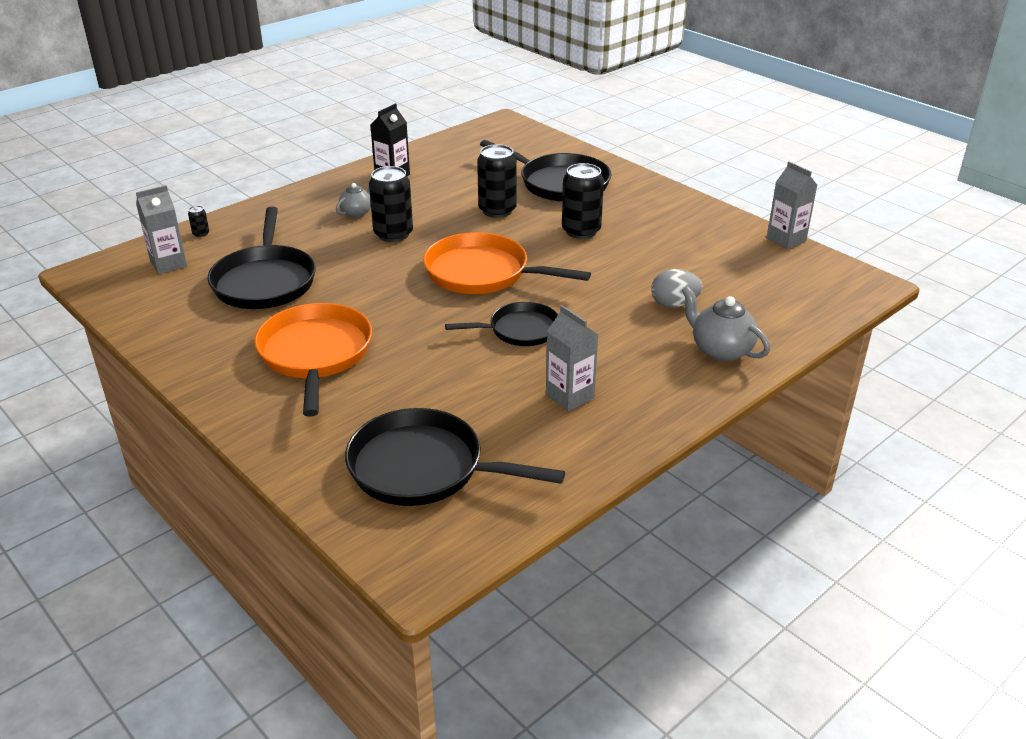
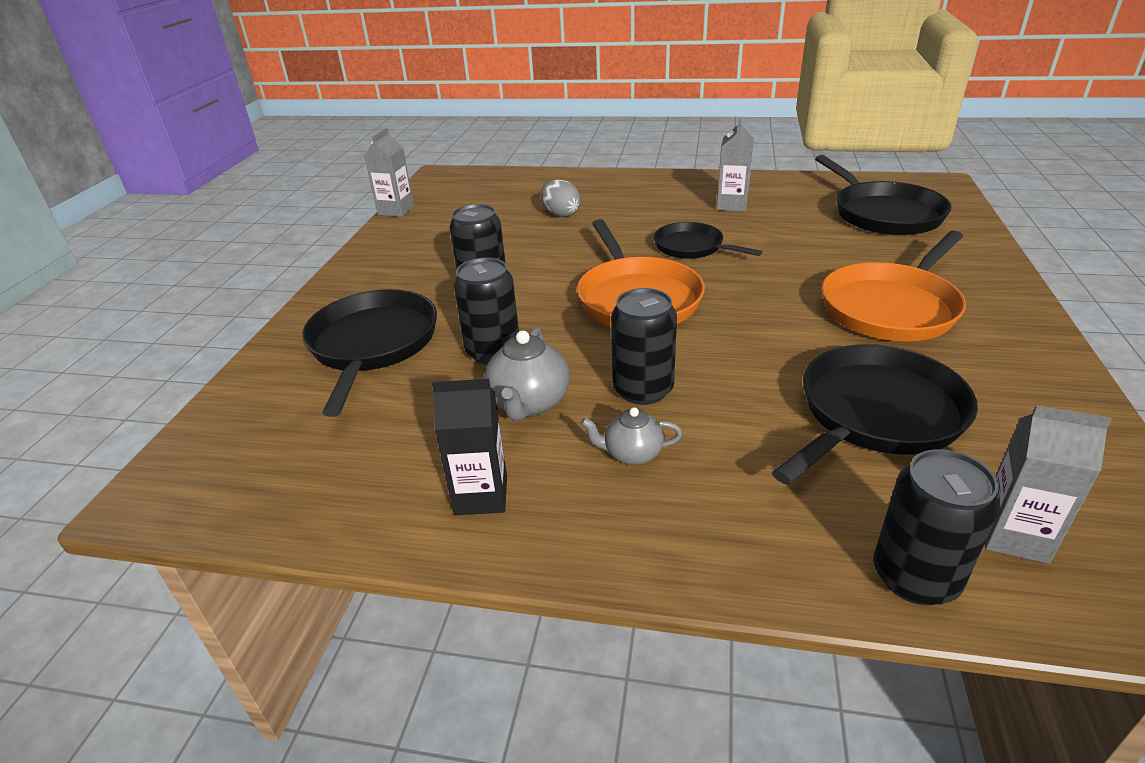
camera: 125 degrees left, 0 degrees up
black can [188,206,209,237] -> black can [873,449,1000,605], size x2.37
grey teapot [682,287,770,362] -> grey teapot moved to [485,327,570,421]

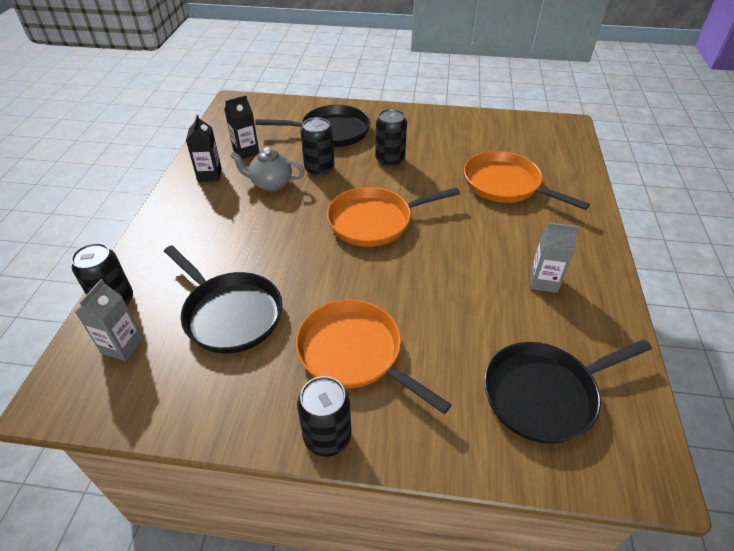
camera: 85 degrees right, 10 degrees up
grey carton [364,128,414,217] -> none
grey egg [541,179,581,217] -> orange pan [464,151,590,210]
grey teapot [581,407,682,465] -> none
black can [611,288,677,405] -> black can moved to [297,376,351,457]
black pan [654,222,762,259] -> none
none -> black carton [224,95,259,159]

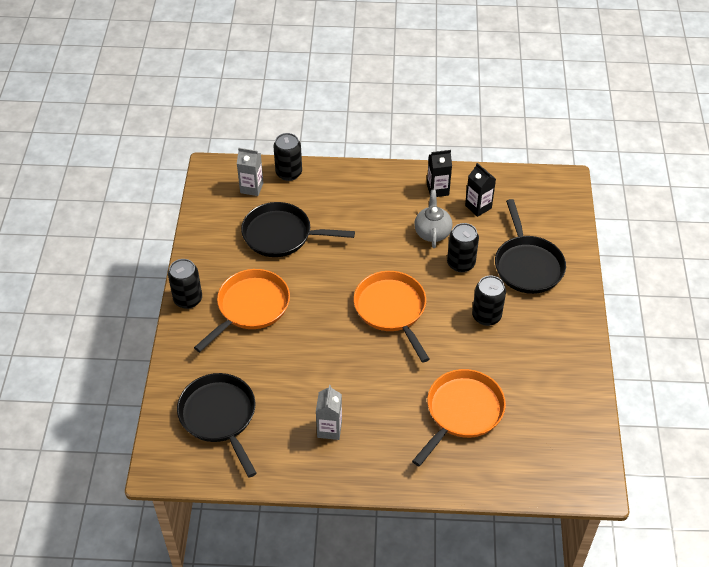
camera: 85 degrees right, 5 degrees up
black pan [164,245,282,354] -> black pan turned 60 degrees clockwise [241,202,355,257]

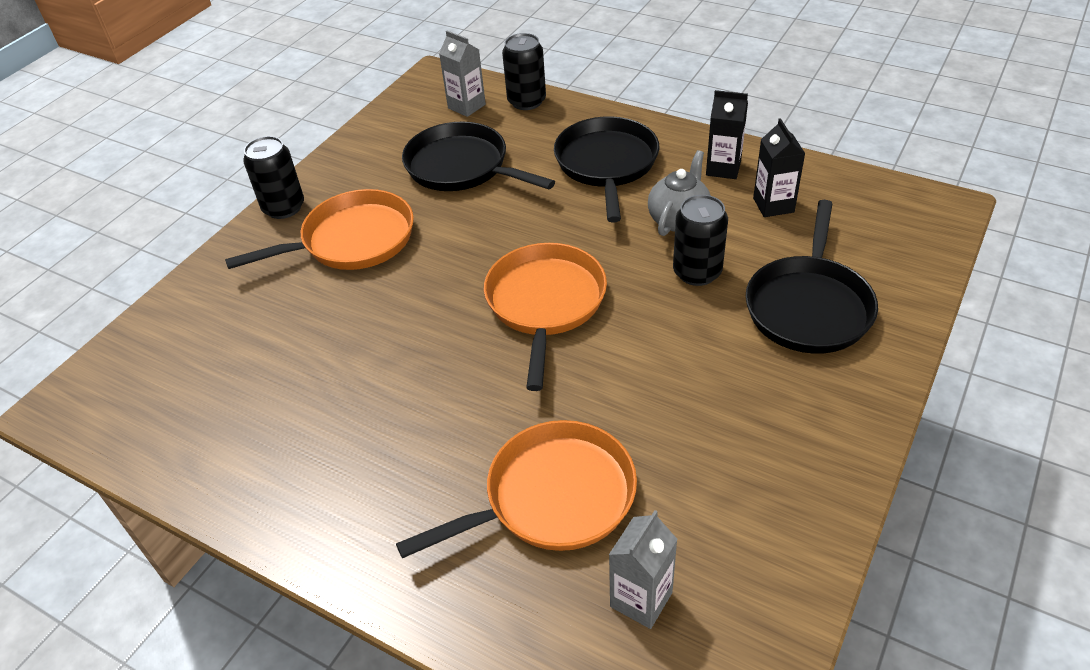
camera: 30 degrees right, 5 degrees down
black pan [177,373,257,477] -> black pan moved to [554,116,659,223]
grey carton [316,385,342,440] -> grey carton moved to [609,510,678,629]
black can [472,276,506,326] -> none

